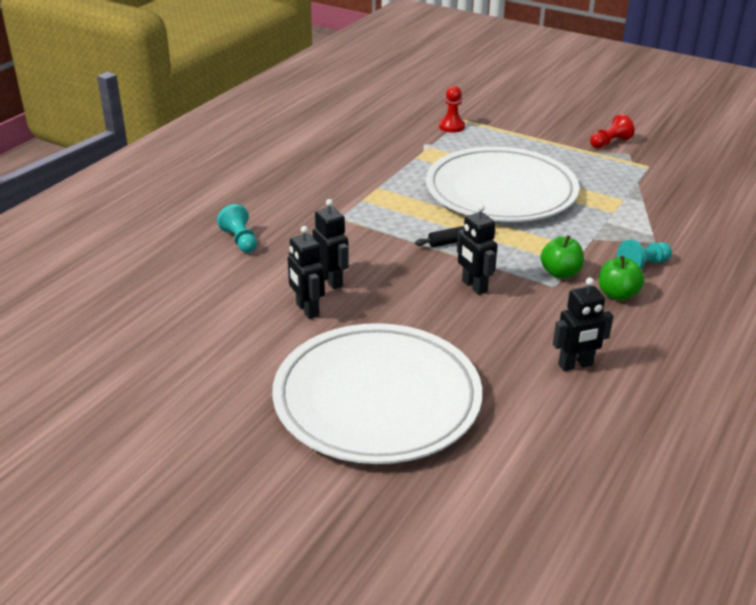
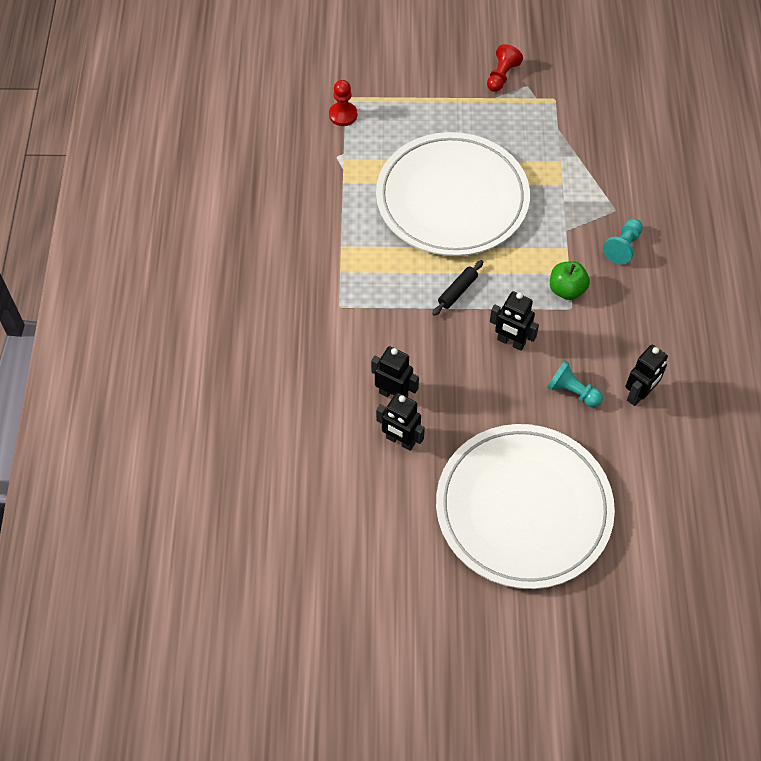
camera: 30 degrees left, 25 degrees up
turquoise pawn [217,204,257,253] -> turquoise pawn moved to [547,360,603,407]
green apple [599,256,645,301] -> none

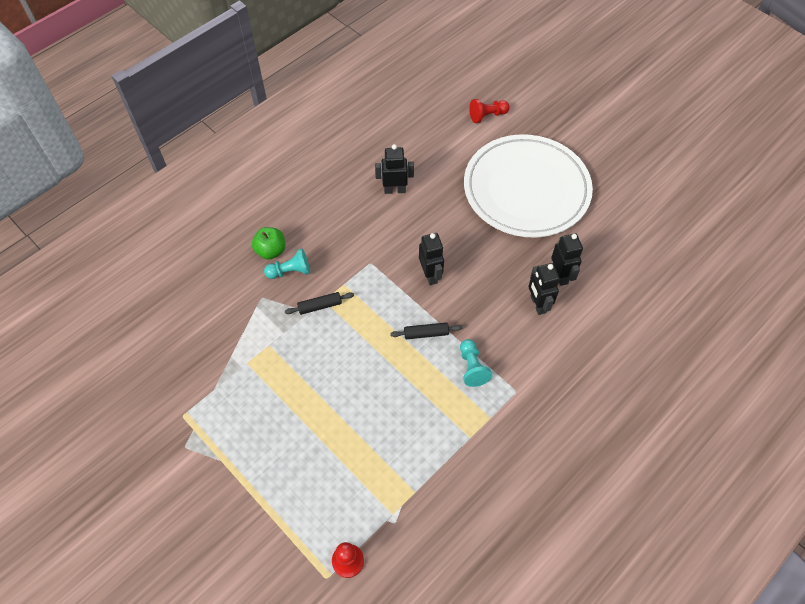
camera: 135 degrees left, 0 degrees up
white plate [376,132,530,256] -> none
red pawn [487,44,523,92] -> red pawn moved to [469,99,510,123]
turquoise pawn [547,360,603,407] -> turquoise pawn moved to [460,339,492,387]
green apple [550,261,590,300] -> green apple moved to [252,227,285,260]
none -> black rolling pin [285,292,354,315]

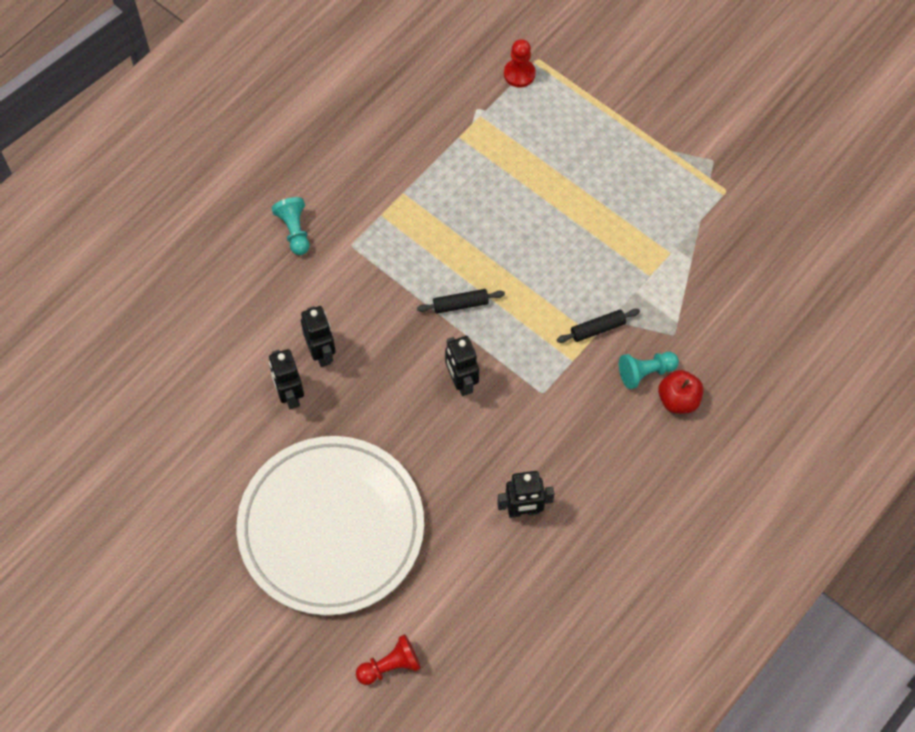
camera: 175 degrees right, 5 degrees up
green apple [252,227,285,260] -> red apple [658,370,703,414]
turquoise pawn [460,339,492,387] -> turquoise pawn moved to [272,197,310,255]

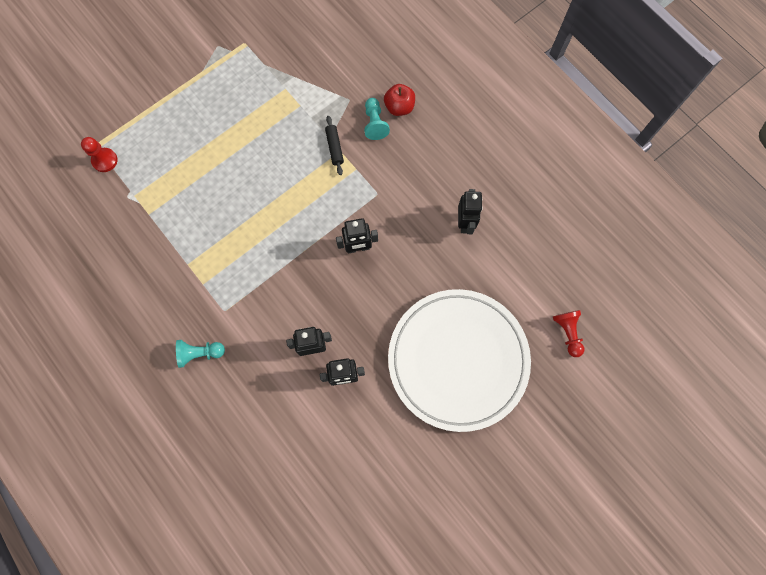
camera: 80 degrees left, 10 degrees up
black rolling pin [417,289,505,314] -> none

